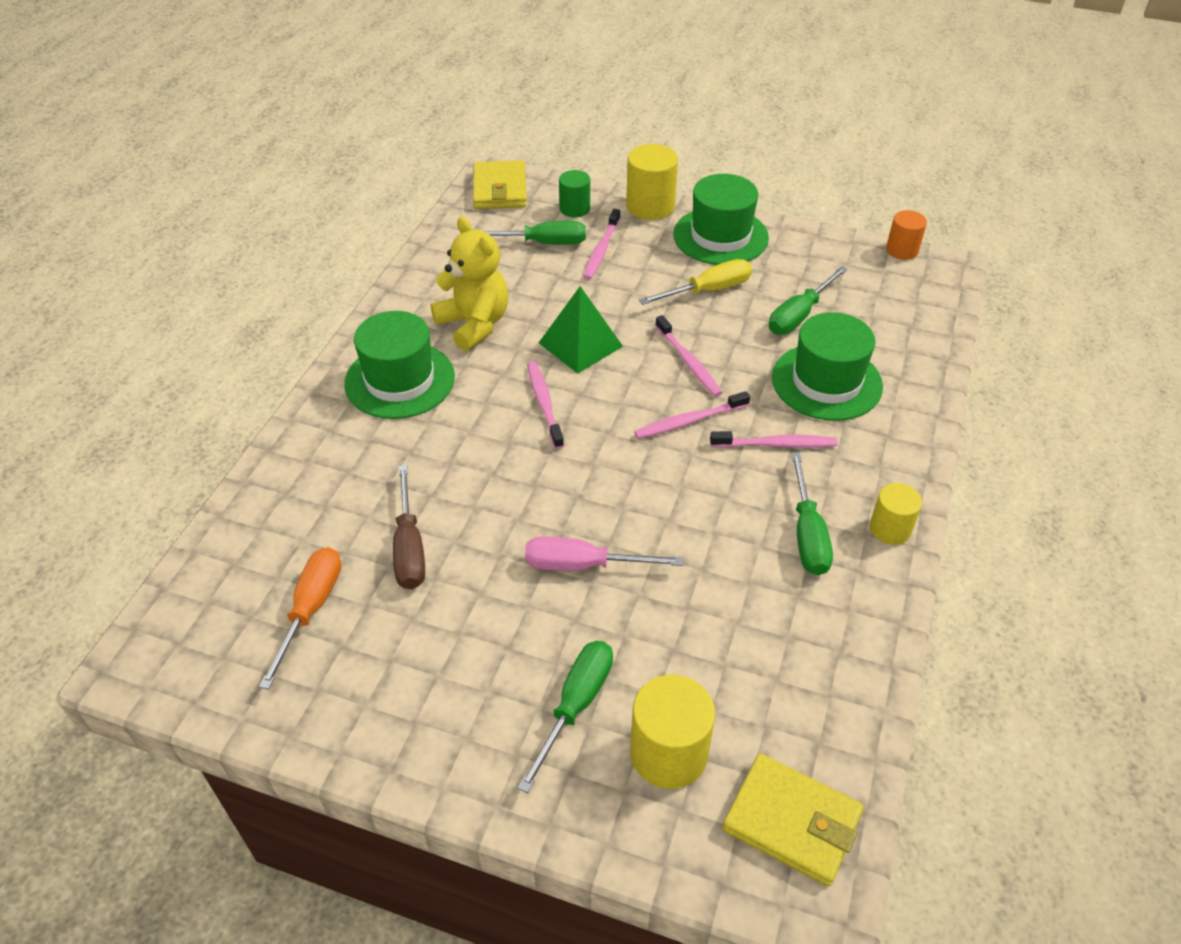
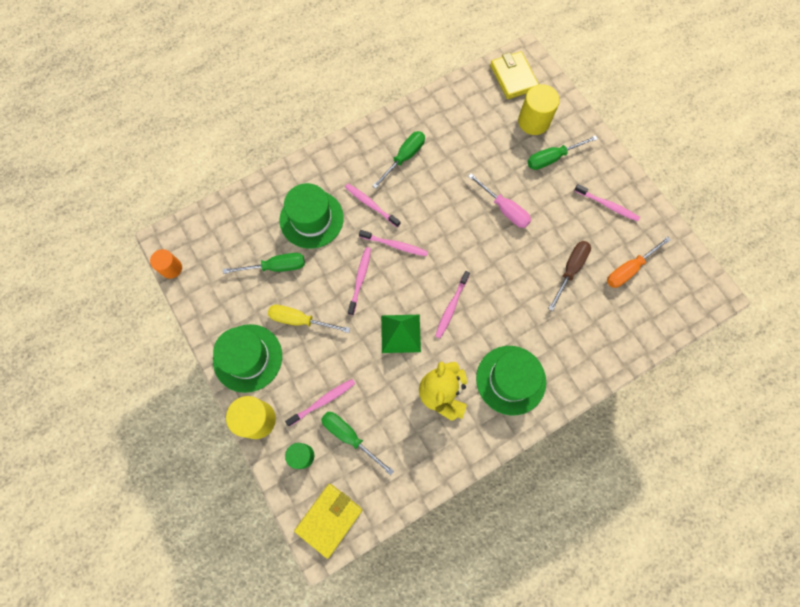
camera: 140 degrees left, 25 degrees up
yellow cylinder [870,483,922,545] -> none
none -> pink toothbrush [574,184,640,222]

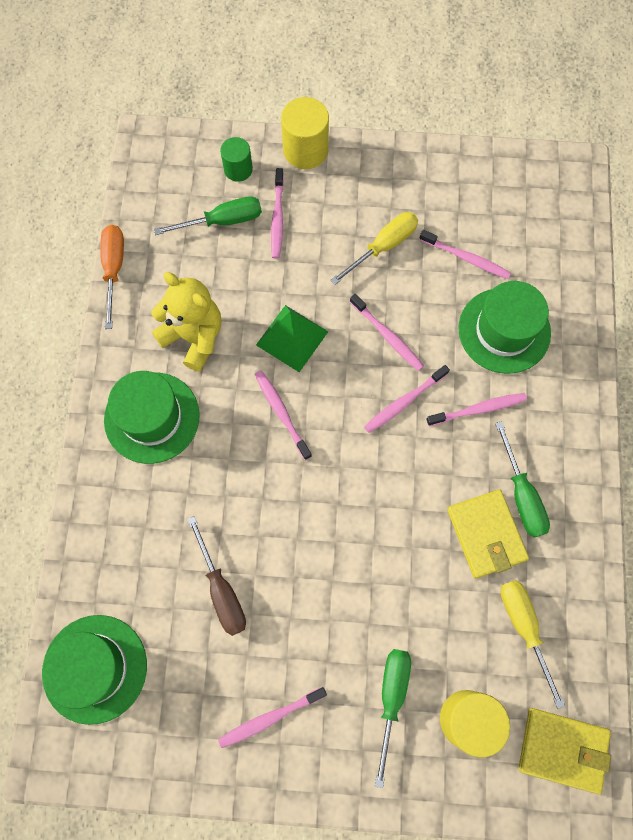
camera: 125 degrees right, 0 degrees up
orange cylinder [150,249,182,279] -> none
green hat [213,324,282,393] -> green hat moved to [42,615,147,725]
green screwdriver [223,253,305,274] -> pink toothbrush [419,230,511,279]
yellow wallet [294,484,362,559] -> yellow wallet moved to [447,490,529,579]
pink screwdriver [468,173,531,228] -> none
orange screwdriver [607,236,671,288] -> orange screwdriver moved to [100,225,124,329]
none -> yellow screwdriver [500,580,565,709]

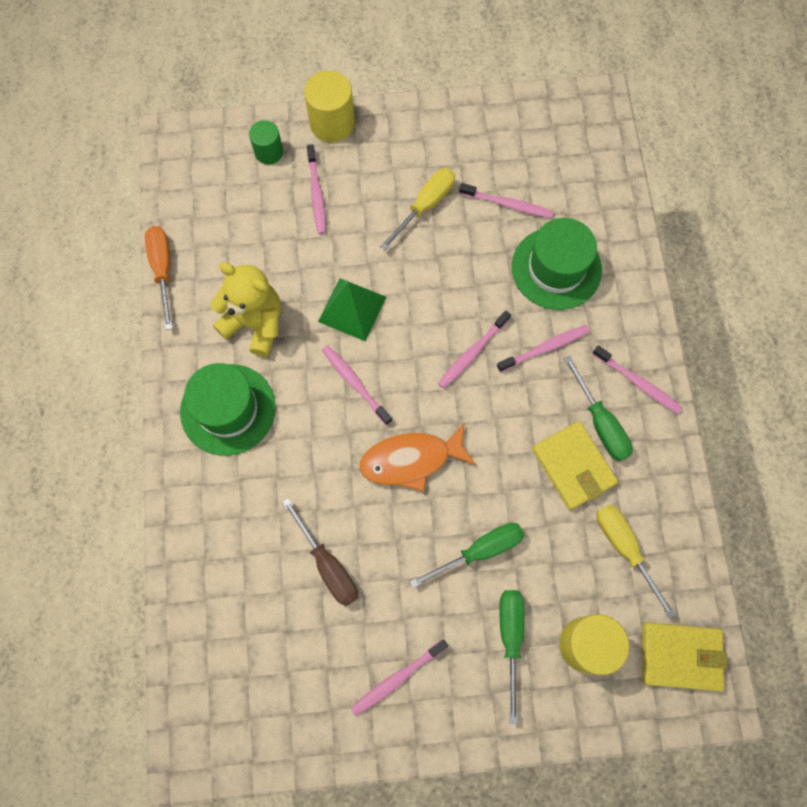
camera: 10 degrees left, 0 degrees up
green hat [42,615,147,725] -> none
green screwdriver [154,196,262,235] -> green screwdriver moved to [409,523,524,588]
pink toothbrush [350,294,424,371] -> pink toothbrush moved to [592,345,682,414]
none -> orange fish [359,422,476,492]

